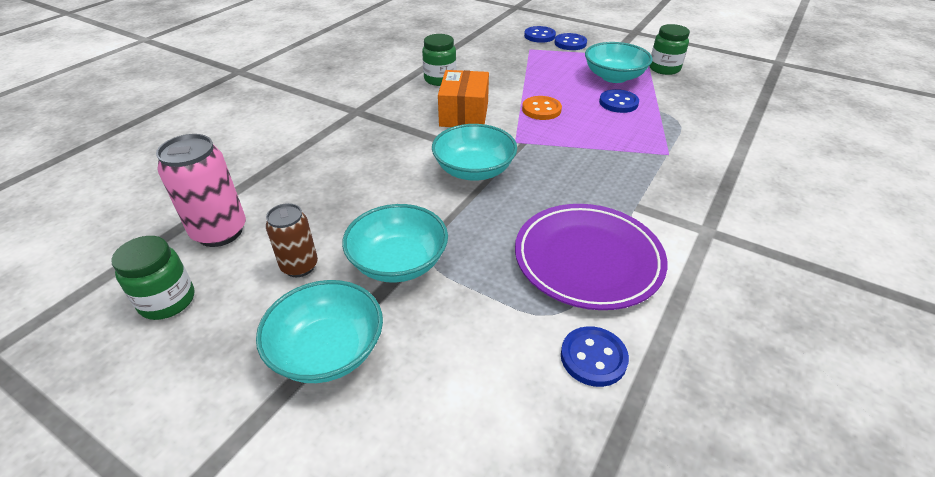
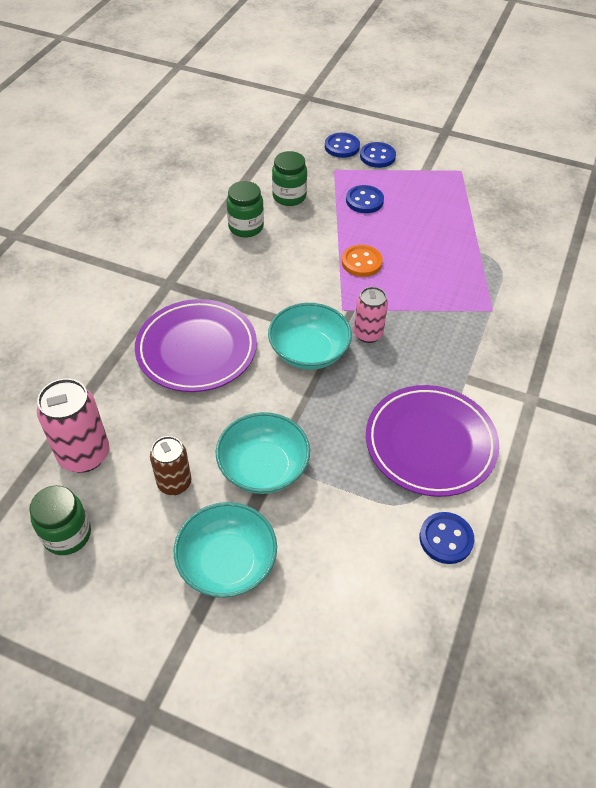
camera: 10 degrees left, 10 degrees up
orange box [438,70,489,127] -> none
turquoise bowl [585,42,653,83] -> none
blue button [599,89,639,113] -> blue button moved to [346,185,384,213]
green jar [650,24,690,75] -> green jar moved to [272,151,307,206]
none -> purple plate [135,299,257,392]
none -> pink can [354,287,388,343]

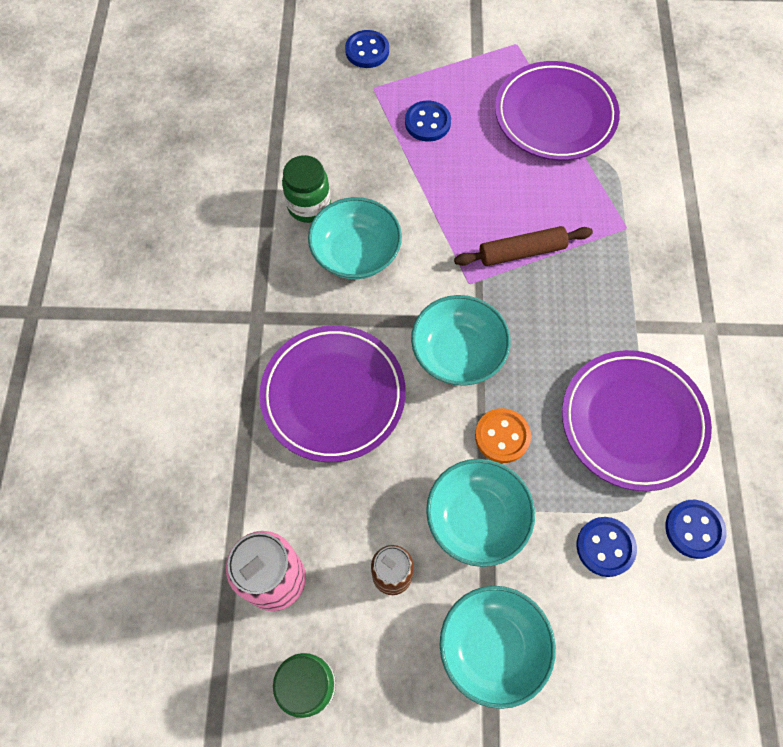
camera: 20 degrees left, 15 degrees up
green jar [272,151,307,206] -> none
orange button [342,245,383,277] -> orange button moved to [475,408,531,463]
pink can [354,287,388,343] -> none
blue button [360,142,396,168] -> blue button moved to [576,517,637,577]
none -> turquoise bowl [308,197,402,279]
none -> brown rolling pin [454,226,593,266]
none -> purple plate [495,61,620,161]

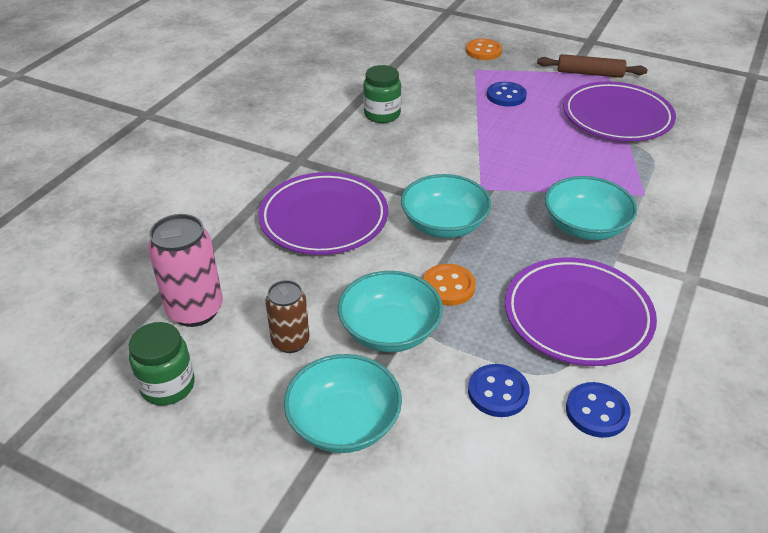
camera: 25 degrees right, 25 degrees down
turquoise bowl [308,197,402,279] -> turquoise bowl moved to [545,176,637,240]
blue button [345,30,389,68] -> orange button [466,39,502,60]
brown rolling pin [454,226,593,266] -> brown rolling pin moved to [537,54,647,78]

